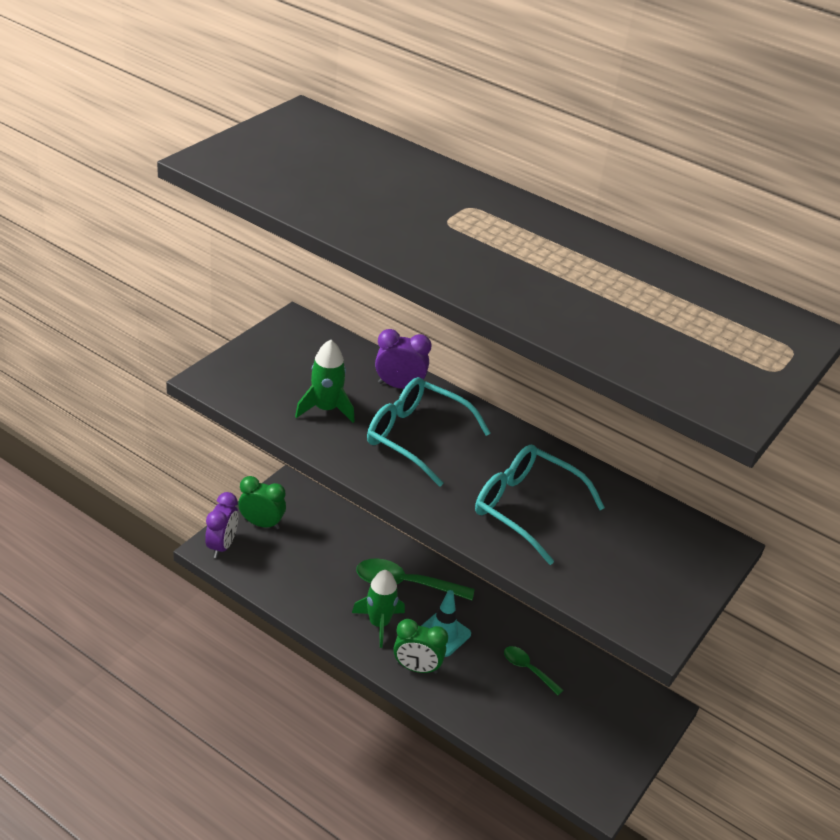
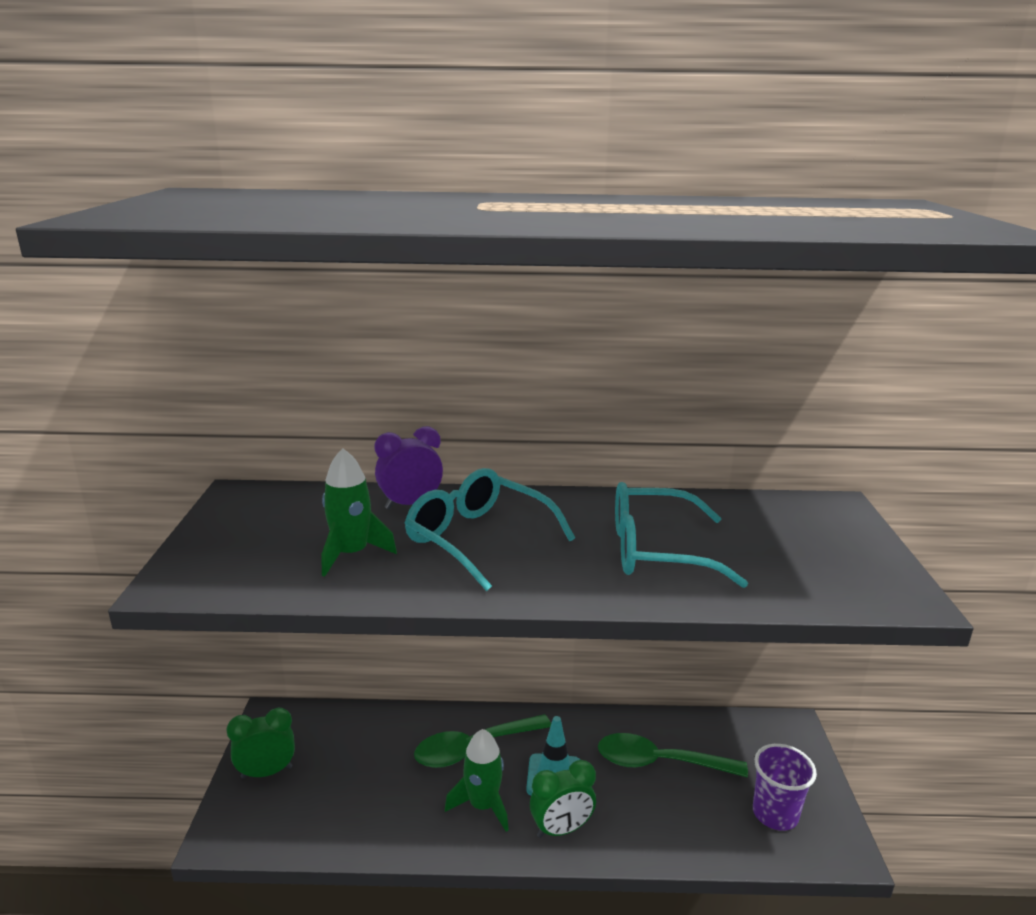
camera: 30 degrees left, 15 degrees down
purple clock [205,492,238,558] -> none
turquoise glasses [367,377,490,487] -> turquoise glasses turned 45 degrees clockwise [405,468,575,591]
green spoon [504,646,563,695] -> green spoon [598,733,748,777], size x1.77
none -> purple cup [753,744,817,831]

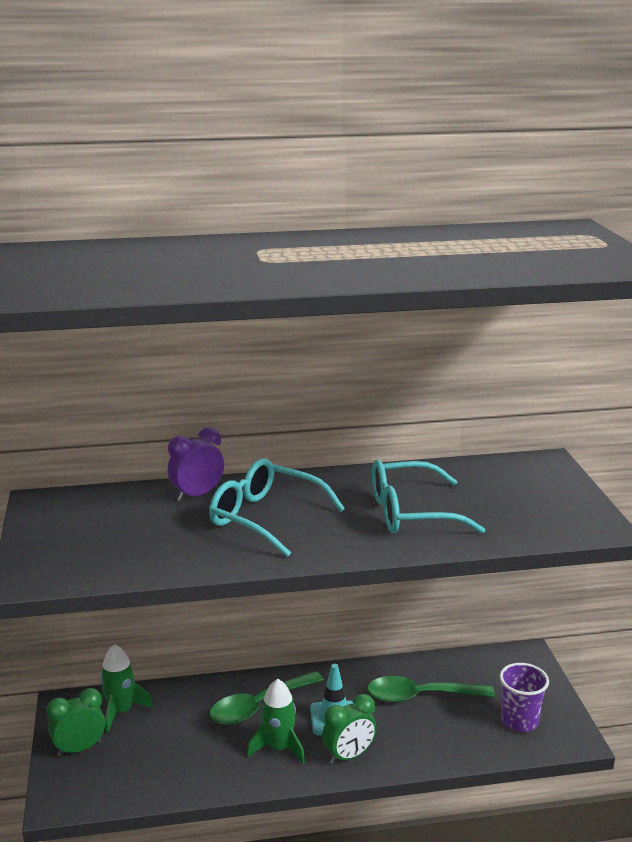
camera: 10 degrees left, 0 degrees up
green rocket [322,448,397,577] -> green rocket moved to [100,644,153,733]

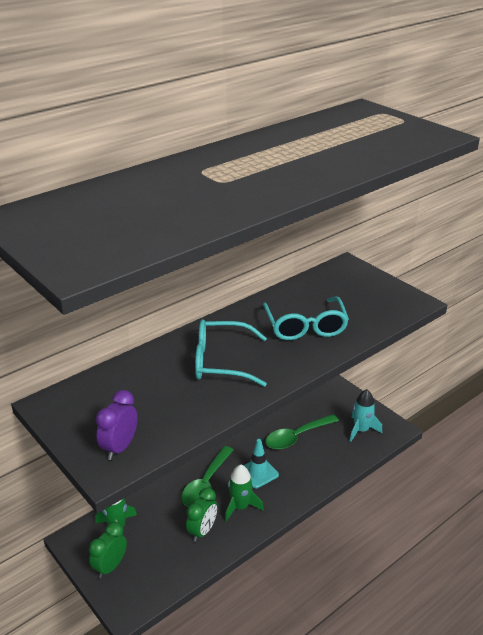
camera: 30 degrees left, 10 degrees up
purple clock [168,427,224,501] -> purple clock moved to [96,390,138,460]
green clock [322,694,377,764] -> green clock moved to [186,487,217,542]
turquoise glasses [372,460,486,533] -> turquoise glasses turned 60 degrees counterclockwise [263,296,349,340]
purple cup [500,663,549,732] -> turquoise rocket [350,389,382,442]

